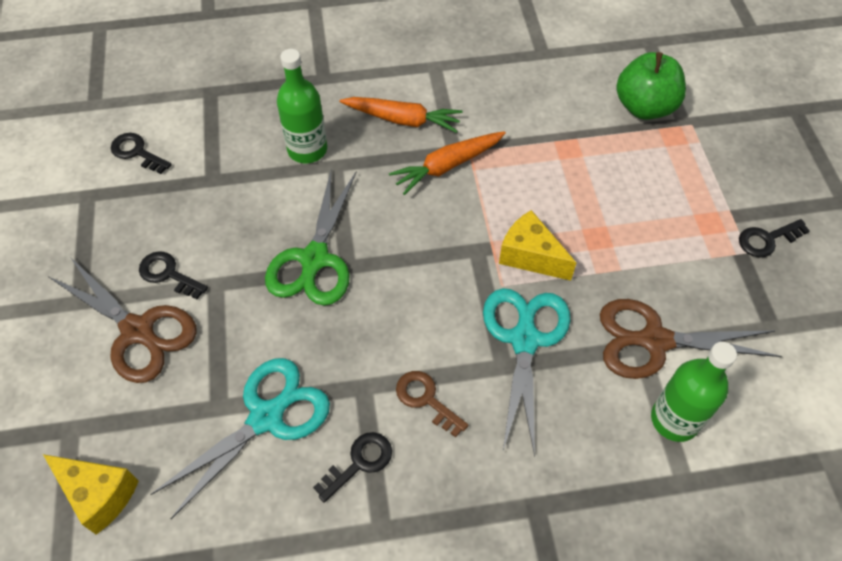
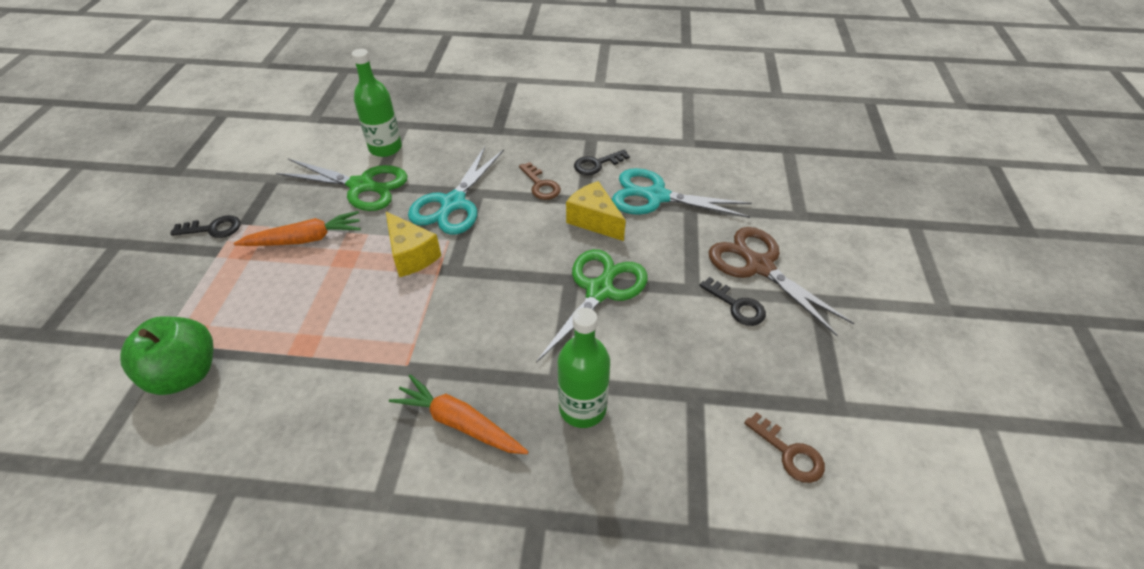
camera: 165 degrees left, 10 degrees down
yellow cheese [43,454,139,535] -> yellow cheese moved to [566,181,626,241]
black key [111,133,172,174] -> brown key [744,412,825,483]
turquoise scissors [150,358,330,519] -> turquoise scissors turned 45 degrees clockwise [612,168,752,218]
orange carrot [389,131,506,195] -> orange carrot moved to [234,211,361,246]
brown scissors [600,299,782,379] -> green scissors [276,159,408,211]

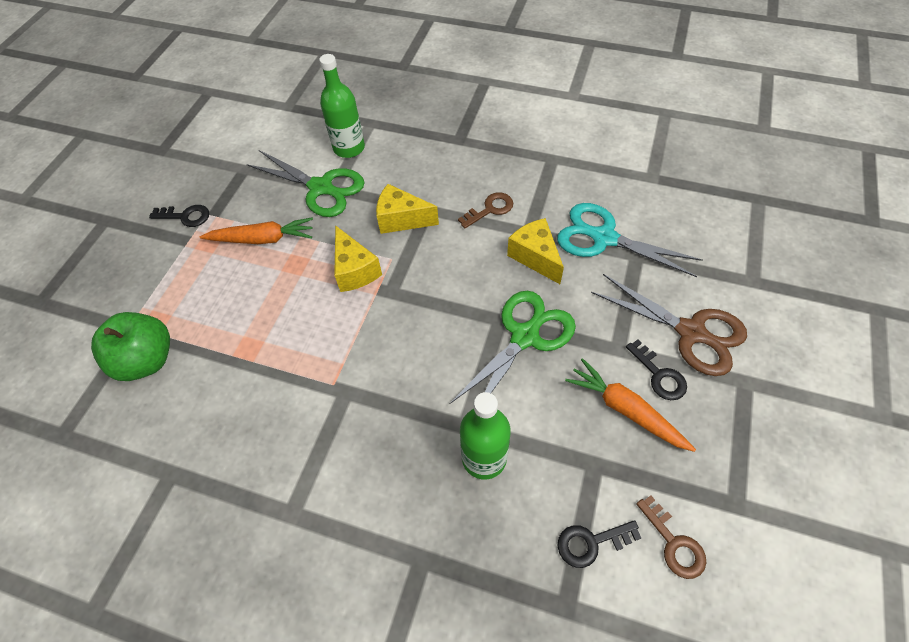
camera: 15 degrees right, 10 degrees up
orange carrot [389,374,529,454] -> orange carrot moved to [565,358,696,452]
turquoise scissors [408,147,504,235] -> yellow cheese [376,184,439,234]
brown key [519,162,561,200] -> brown key turned 105 degrees counterclockwise [458,192,513,229]
black key [574,150,630,175] -> black key moved to [558,520,641,568]
brown scissors [709,227,854,336] -> brown scissors turned 150 degrees clockwise [591,274,747,376]

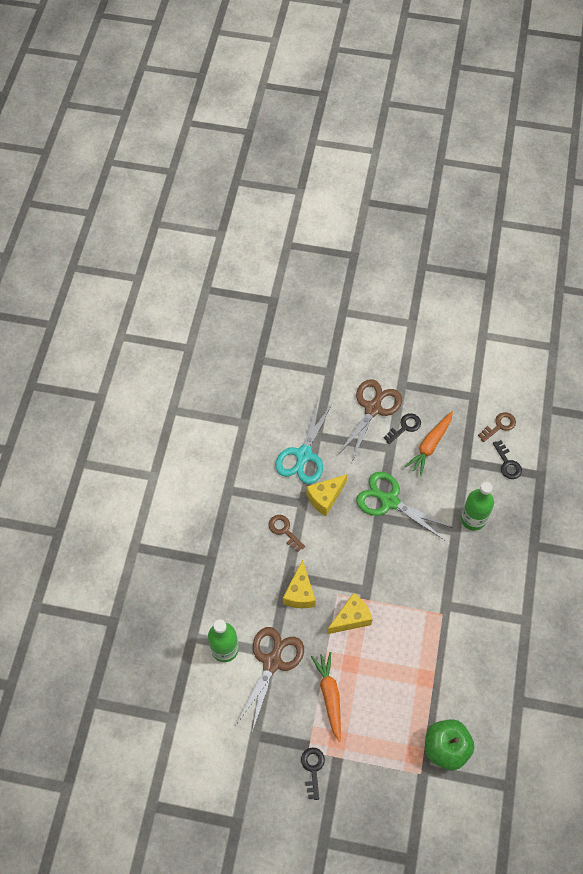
camera: 100 degrees left, 5 degrees up
green scissors [246,150,365,217] -> brown scissors [235,627,304,732]

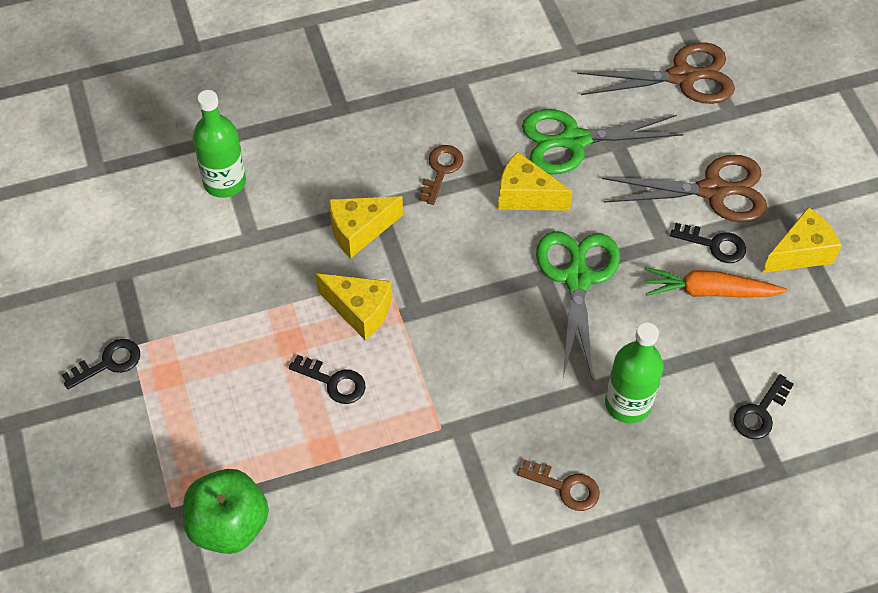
camera: 60 degrees right, 5 degrees down
brown scissors [235,627,304,732] -> brown scissors moved to [577,42,735,104]
turquoise scissors [275,399,333,484] -> green scissors [522,109,684,174]
orange carrot [311,652,341,742] -> none
brown key [478,412,516,442] -> brown key moved to [517,460,600,511]
none -> black key [289,355,366,404]
none -> yellow cheese [762,207,842,273]

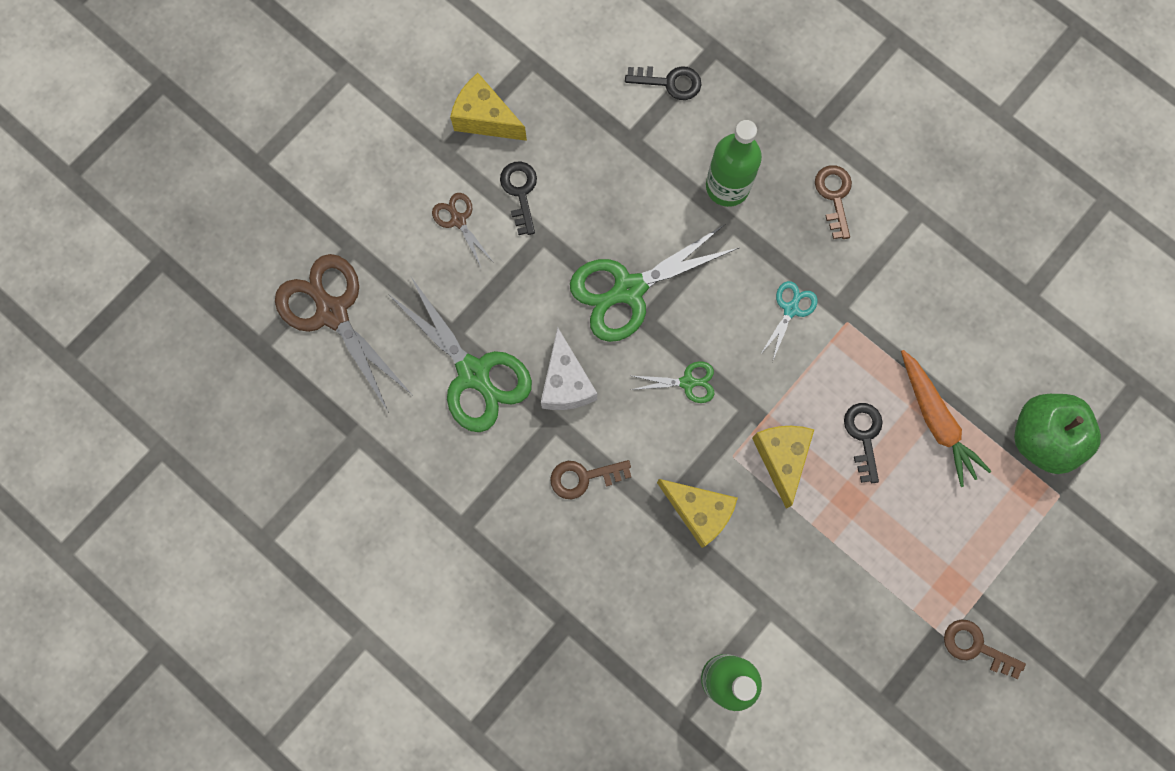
camera: 120 degrees left, 20 degrees up
black key [62,339,140,389] -> brown key [944,619,1026,679]
yellow cheese [498,151,573,211] -> white cheese [541,327,597,410]
brown scissors [602,155,767,223] -> brown scissors [432,193,492,267], size x0.48
orange carrot [645,267,787,297] -> orange carrot moved to [901,350,991,487]
none -> green scissors [631,361,714,403]
none -> turquoise scissors [760,281,818,360]

